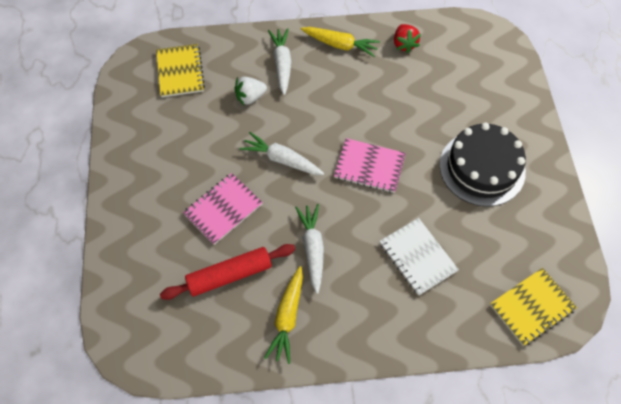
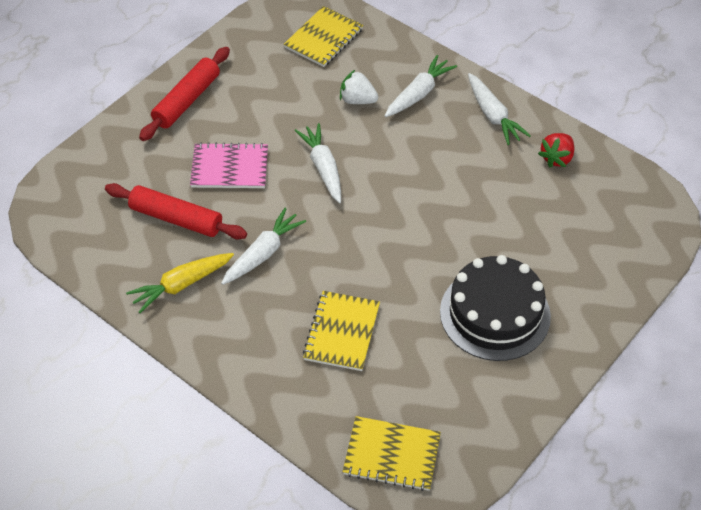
camera: 45 degrees right, 10 degrees down
yellow carrot [301,27,380,57] -> white carrot [468,73,531,145]
pink notebook [334,138,406,193] -> none
white notebook [380,218,459,296] -> yellow notebook [303,291,380,371]
none -> red rolling pin [139,47,230,141]

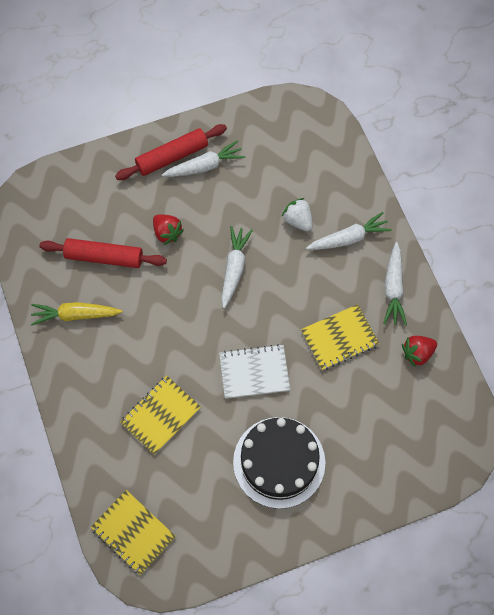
camera: 30 degrees right, 15 degrees up
red rolling pin [105,183,247,240] -> red rolling pin turned 45 degrees counterclockwise [39,238,167,268]
pink notebook [190,142,268,188] -> red strawberry [153,214,184,245]
white carrot [221,208,306,285] -> white carrot moved to [162,140,245,177]
yellow notebook [284,6,363,67] -> yellow notebook moved to [301,304,380,370]
none -> white notebook [219,344,290,399]

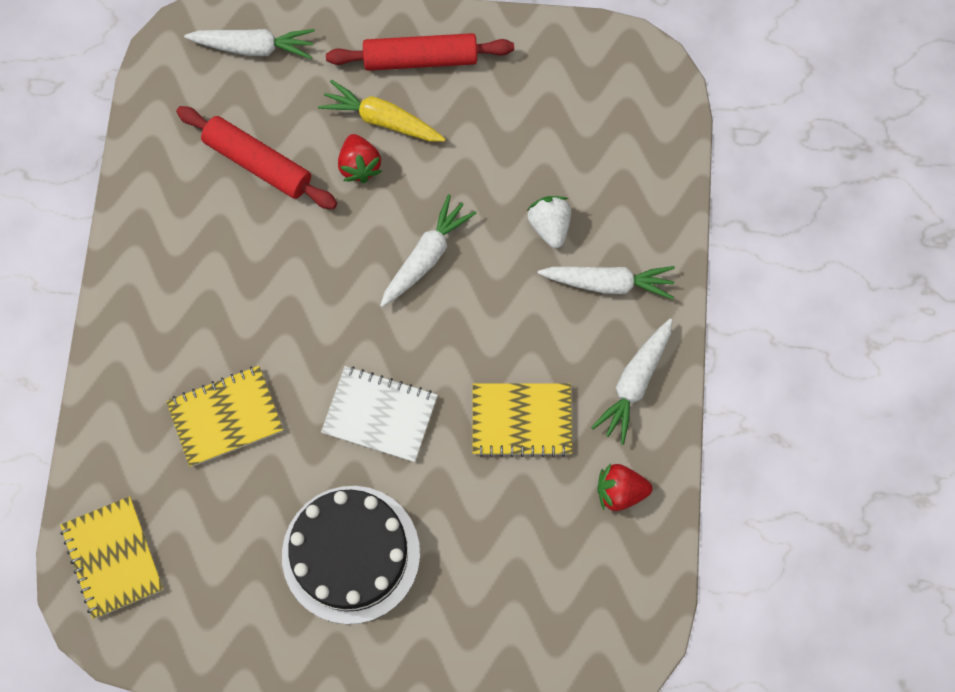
camera: 25 degrees right, 5 degrees up
yellow carrot [31,302,122,326] -> yellow carrot moved to [318,80,446,142]
white carrot [162,140,245,177] -> white carrot moved to [184,29,315,59]

